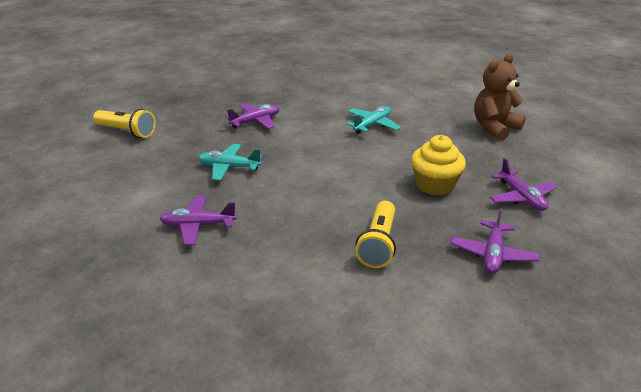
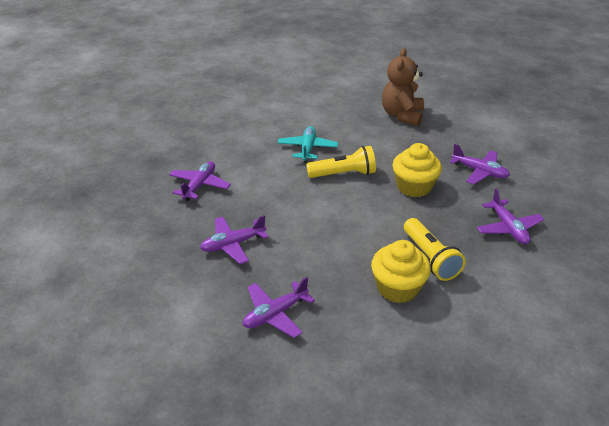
camera: 35 degrees left, 5 degrees up
yellow flashlight [93,109,156,138] -> yellow flashlight moved to [306,146,376,178]
turquoise plane [198,144,262,181] -> purple plane [200,215,269,264]
none -> yellow cupcake [371,240,431,303]

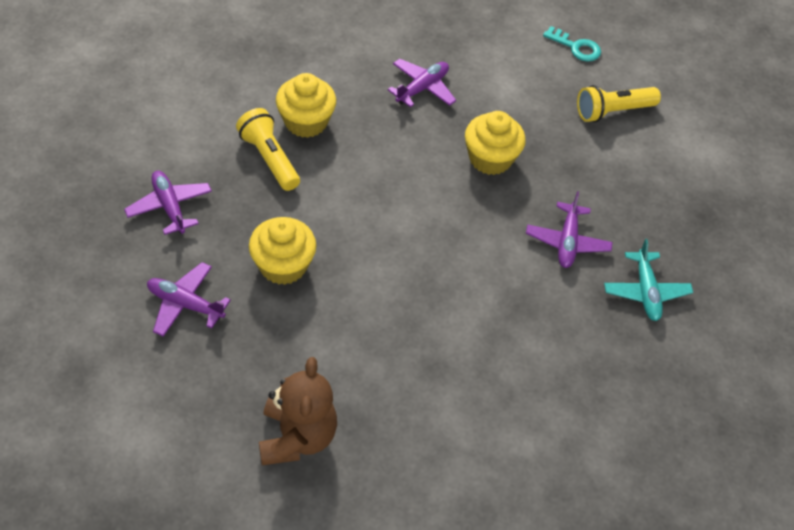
camera: 165 degrees right, 15 degrees up
purple plane [200,215,269,264] -> yellow cupcake [465,111,526,175]
turquoise plane [278,126,338,163] -> turquoise plane moved to [604,239,693,321]
yellow flashlight [306,146,376,178] -> yellow flashlight moved to [577,85,661,122]
none -> turquoise key [543,26,601,62]

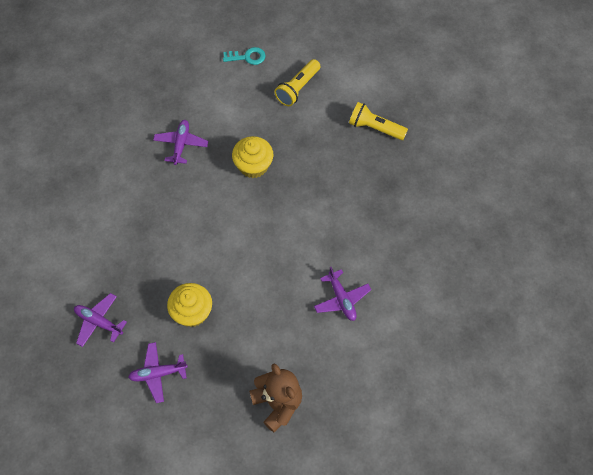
camera: 30 degrees left, 10 degrees up
yellow flashlight [236,108,300,191] -> yellow flashlight moved to [349,102,408,140]
yellow cupcake [276,73,336,138] -> none
purple plane [526,191,613,268] -> purple plane moved to [314,267,371,321]
turquoise plane [604,239,693,321] -> none

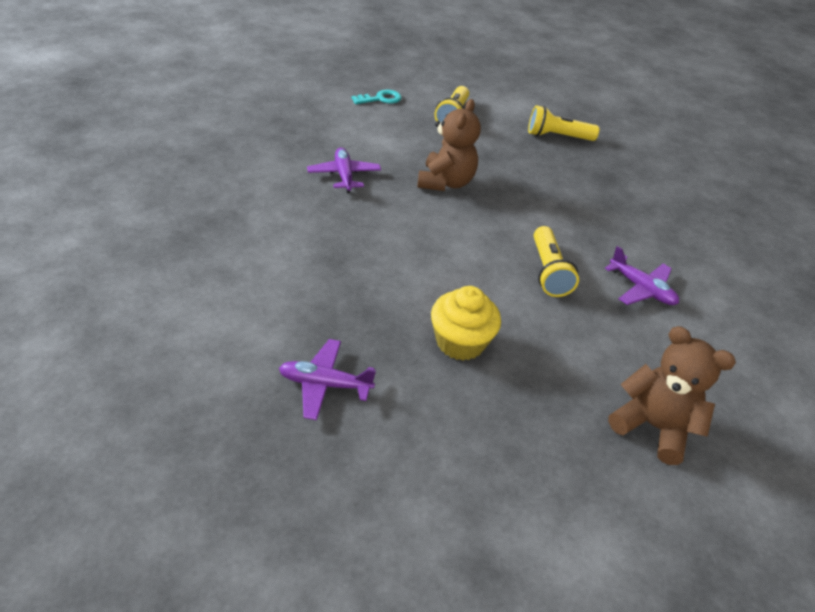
camera: 25 degrees left, 20 degrees down
purple plane [128,342,188,403] -> none
yellow cupcake [232,136,273,178] -> brown teddy bear [417,99,481,191]
none -> yellow flashlight [534,226,579,297]

